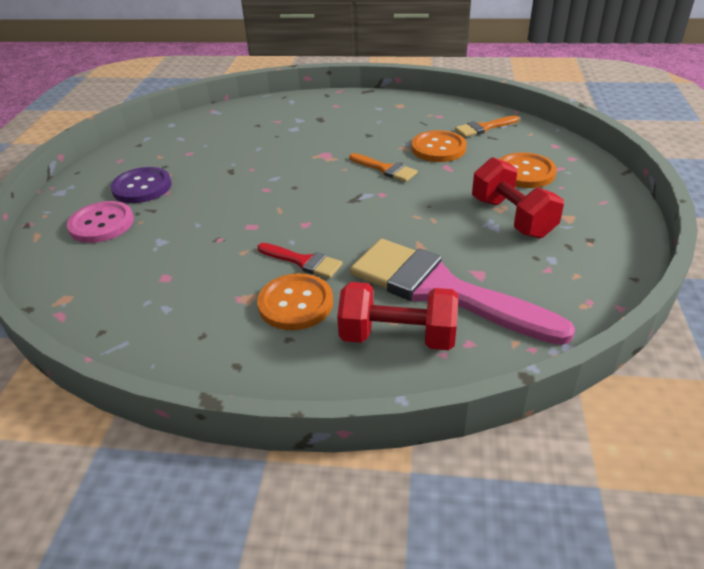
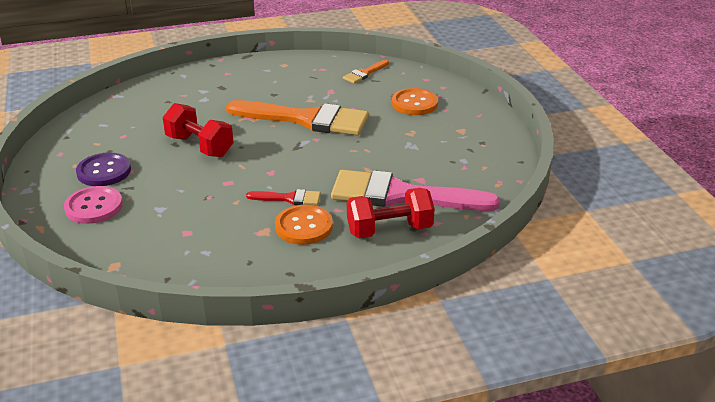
camera: 25 degrees left, 5 degrees down
orange brush [349,153,418,182] -> orange brush [226,100,369,135], size x2.25
orange button [411,130,467,162] -> none
red dumbbell [472,157,564,239] -> red dumbbell moved to [163,103,234,157]

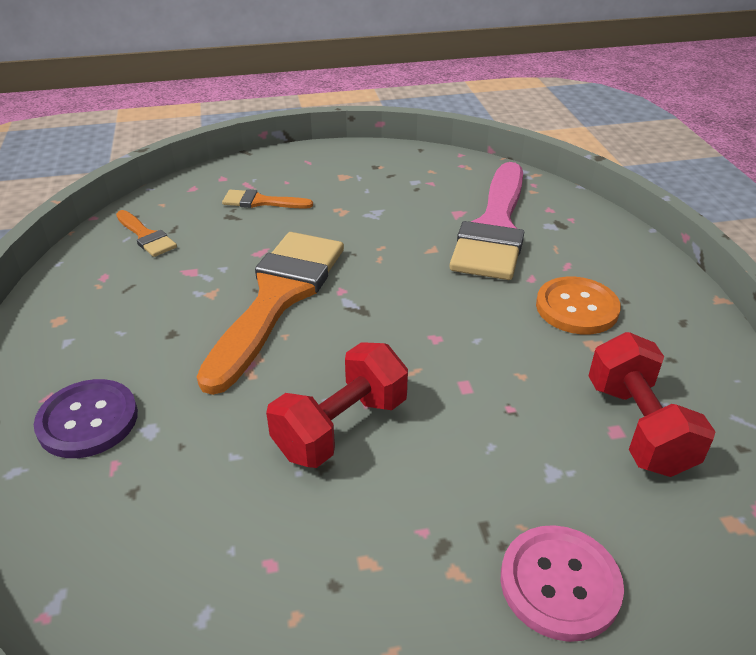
camera: 85 degrees left, 5 degrees up
purple button [76,153,131,186] -> purple button moved to [34,379,138,458]
red brush [246,189,321,205] -> none
red dumbbell [347,188,435,238] -> red dumbbell moved to [588,332,715,477]
orange button [392,88,438,115] -> orange brush [222,189,313,209]

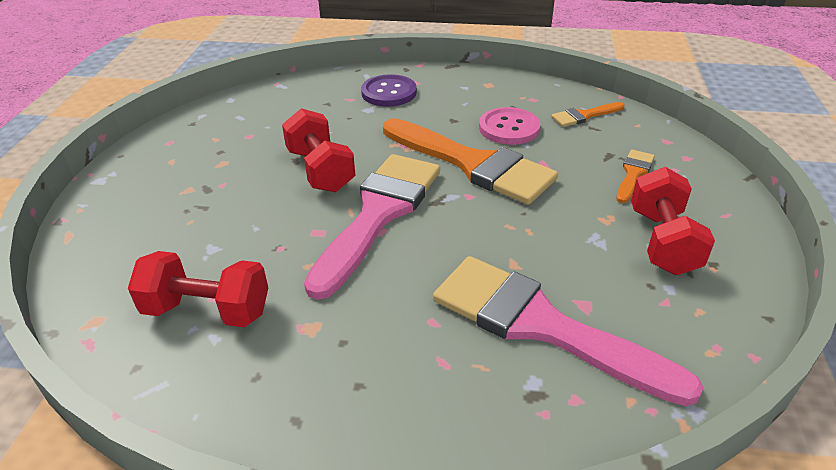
camera: 110 degrees right, 0 degrees up
pink button [500,525,624,642] -> pink button moved to [479,107,541,145]
orange button [536,277,621,334] -> none
none -> pink brush [304,154,440,300]
none -> red dumbbell [631,167,715,275]

